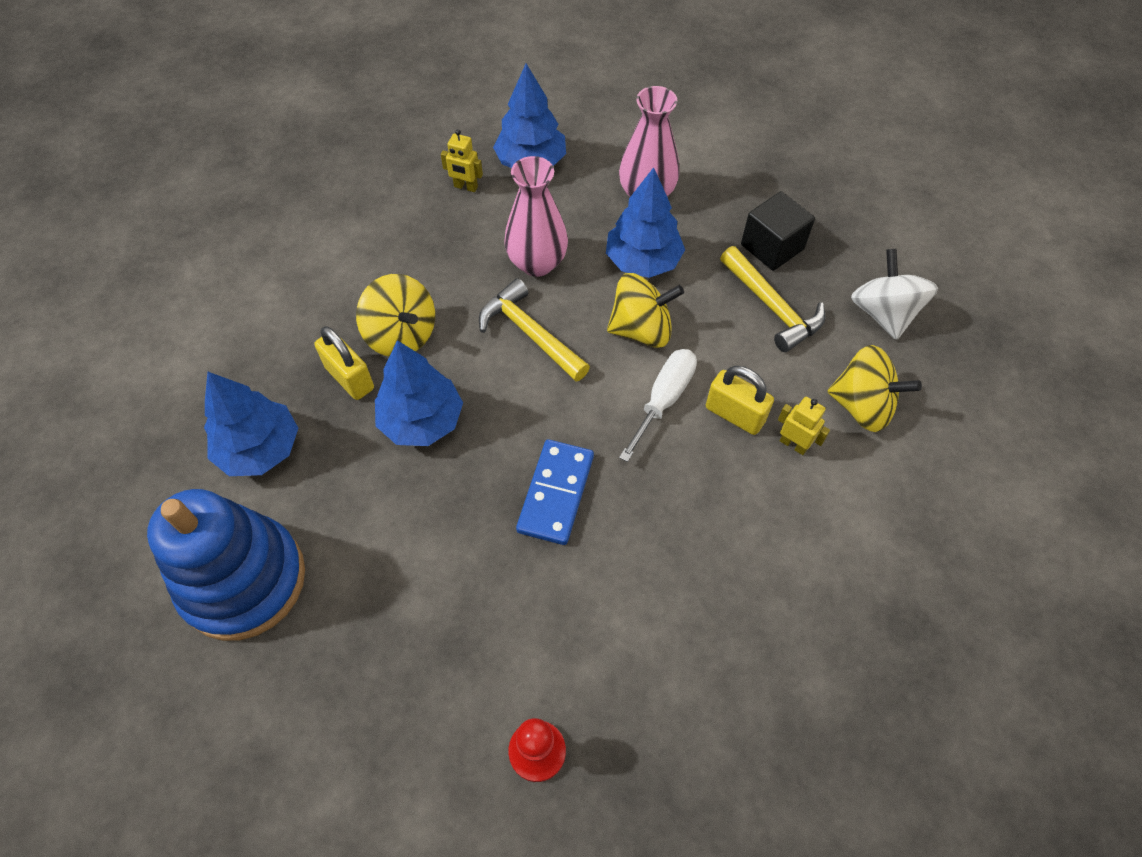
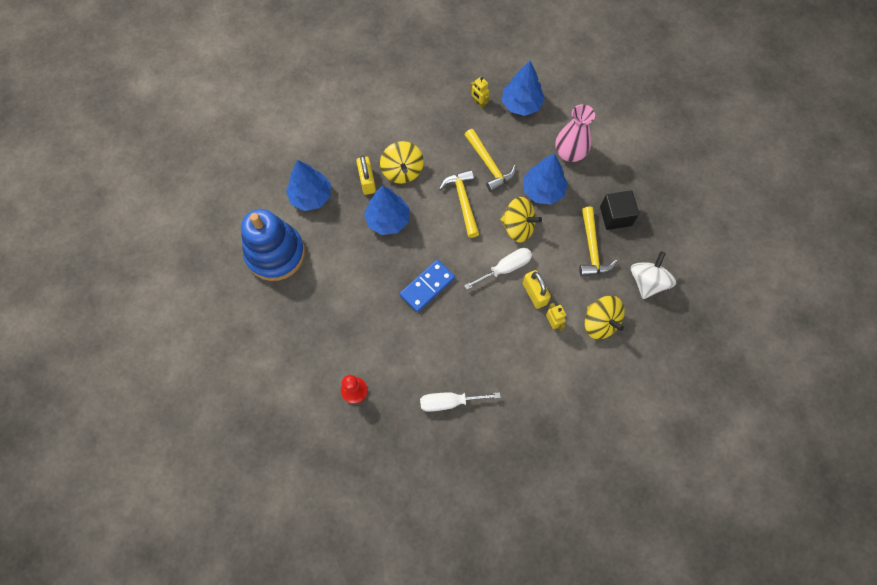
camera: 30 degrees right, 10 degrees up
pink vase [504,156,568,277] -> yellow hammer [465,129,516,192]
none -> white screwdriver [420,392,501,412]

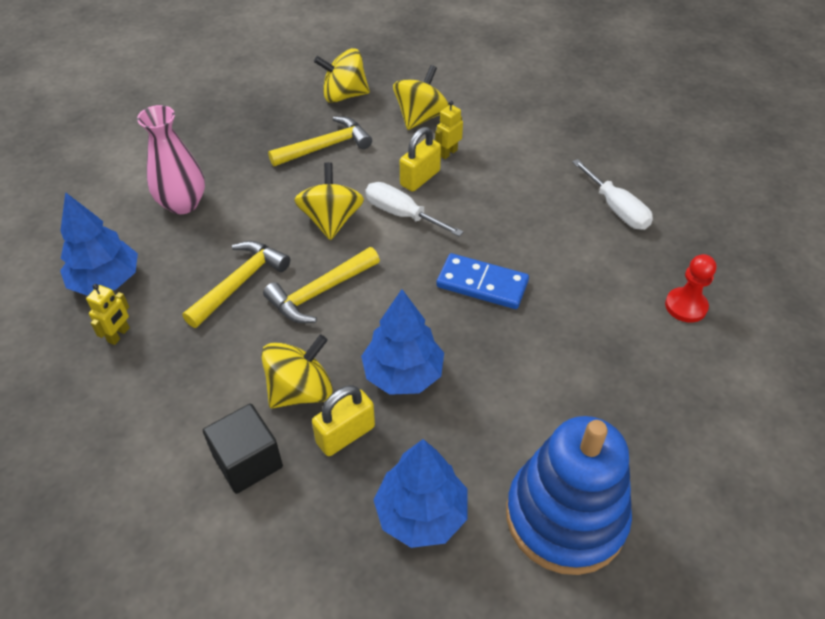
camera: 115 degrees left, 20 degrees down
blue tree [523,153,568,205] -> none
black cube [600,190,639,230] -> black cube moved to [203,404,283,494]
white spinning top [631,251,676,299] -> yellow spinning top [314,48,370,103]

